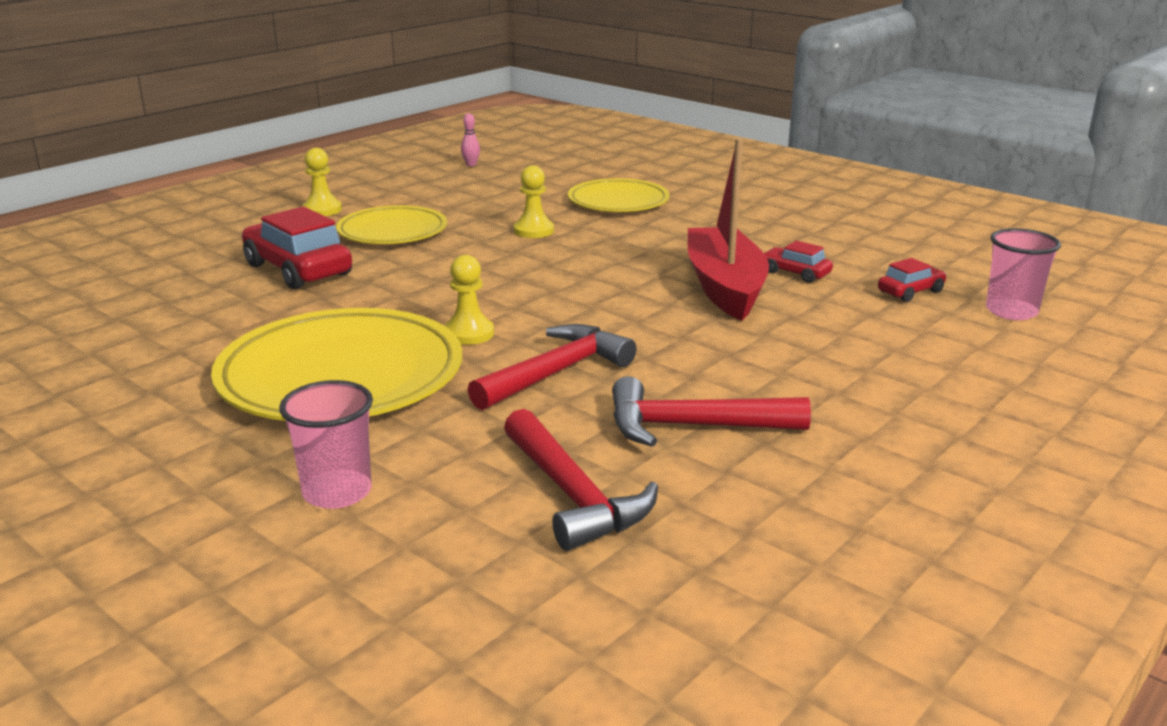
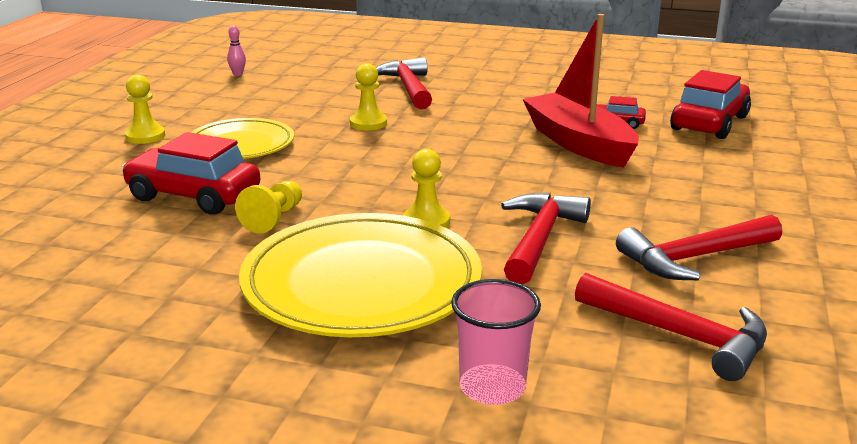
camera: 25 degrees left, 0 degrees up
yellow plate [568,178,669,212] -> red hammer [376,57,432,109]
red car [878,258,947,302] -> red car [670,70,751,139], size x1.94
pink cup [986,228,1061,320] -> none
none -> yellow pawn [235,181,302,234]

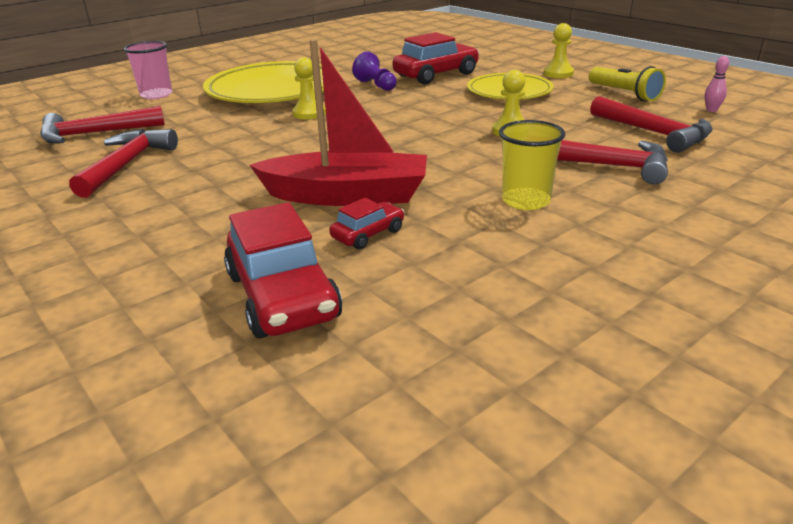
camera: 125 degrees right, 5 degrees up
yellow pawn [235,181,302,234] -> purple pawn [352,51,397,91]
red hammer [501,193,591,285] -> red hammer moved to [590,96,713,153]
none -> yellow cup [499,120,565,210]
none -> yellow flashlight [589,66,666,101]

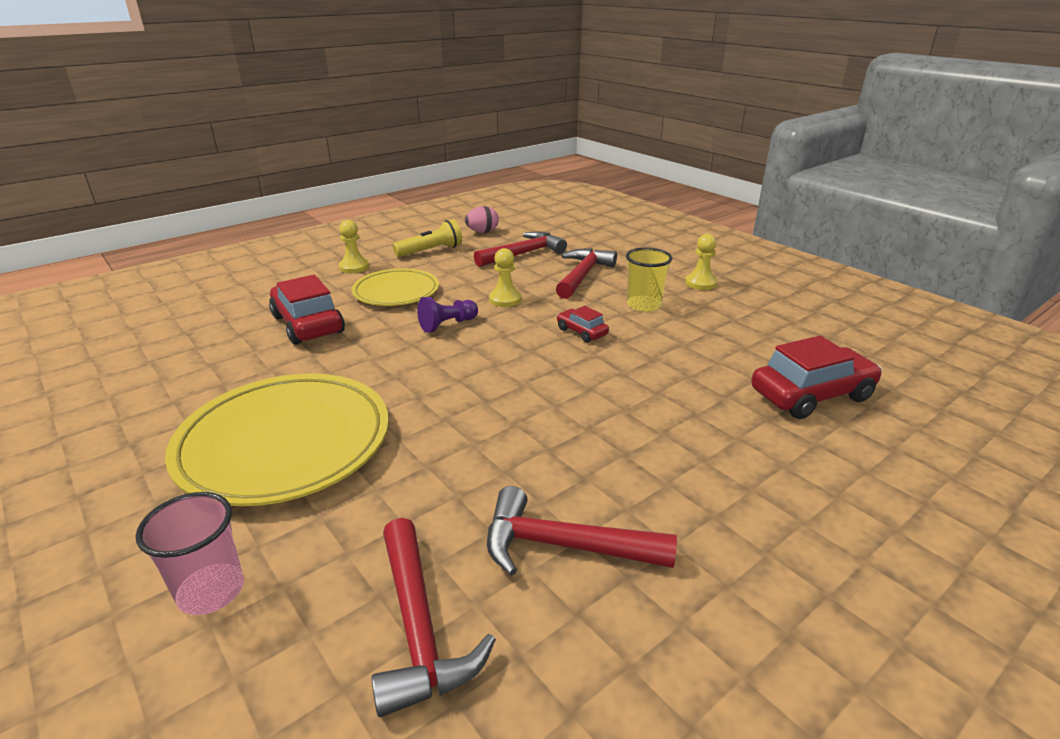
camera: 90 degrees left, 0 degrees up
red boat [250,39,427,206] -> none
yellow pawn [292,57,326,119] -> yellow pawn moved to [685,234,717,290]
red car [329,198,404,250] -> red car moved to [557,306,609,343]
purple pawn [352,51,397,91] -> purple pawn moved to [417,297,478,333]
pink bowling pin [705,56,729,112] -> pink egg [465,206,499,233]

